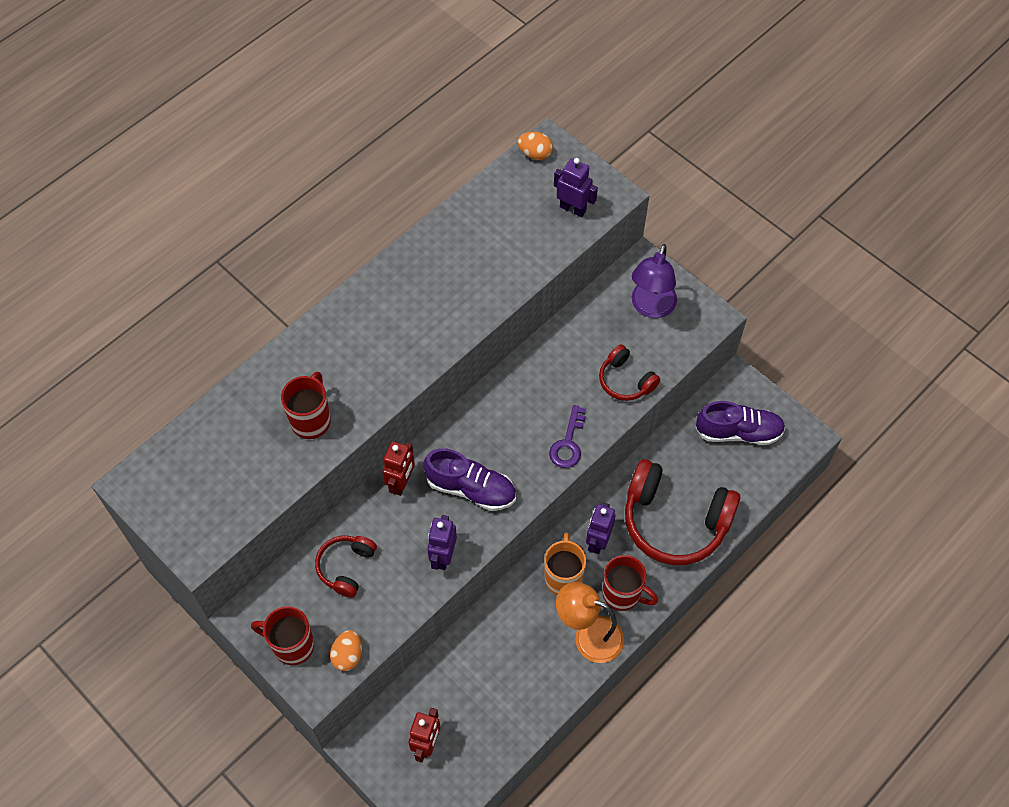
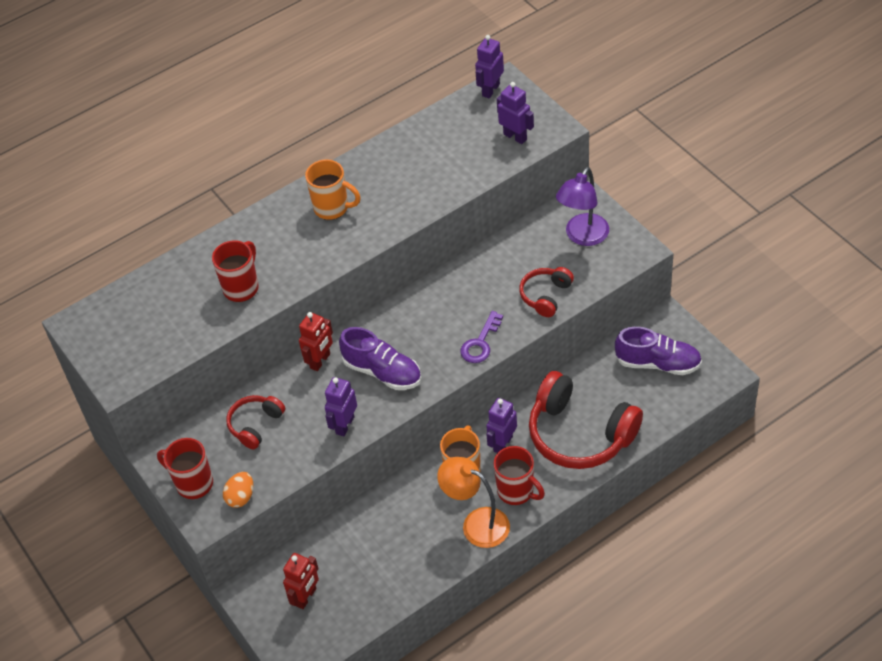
camera: 15 degrees right, 10 degrees down
orange egg [517,132,553,160] -> purple robot [475,35,504,98]
red headphones [599,344,660,401] -> red headphones turned 60 degrees clockwise [519,267,574,317]
none -> orange mug [305,159,361,220]

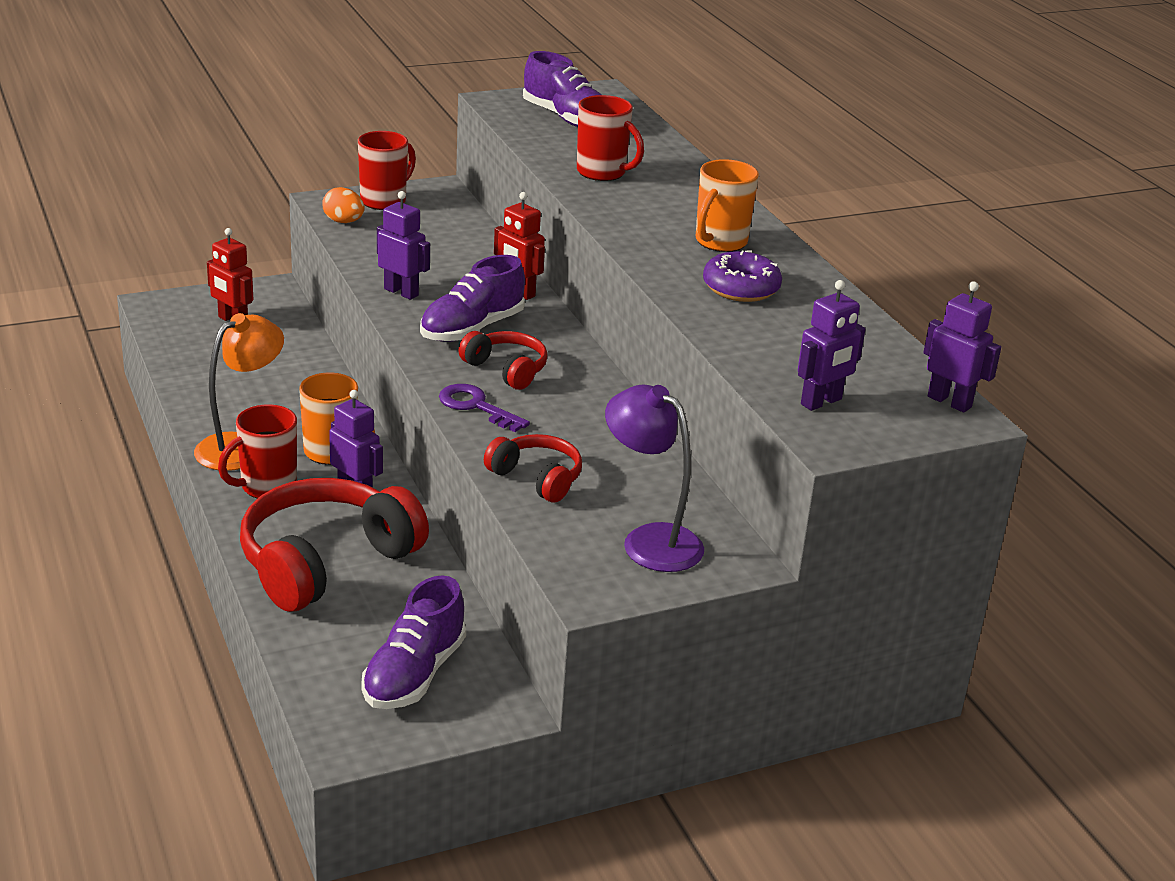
camera: 95 degrees right, 20 degrees down
red headphones [226,395,285,449] -> red headphones moved to [458,331,548,390]
none -> purple shoe [523,51,602,127]
none -> purple donut [703,250,782,302]

